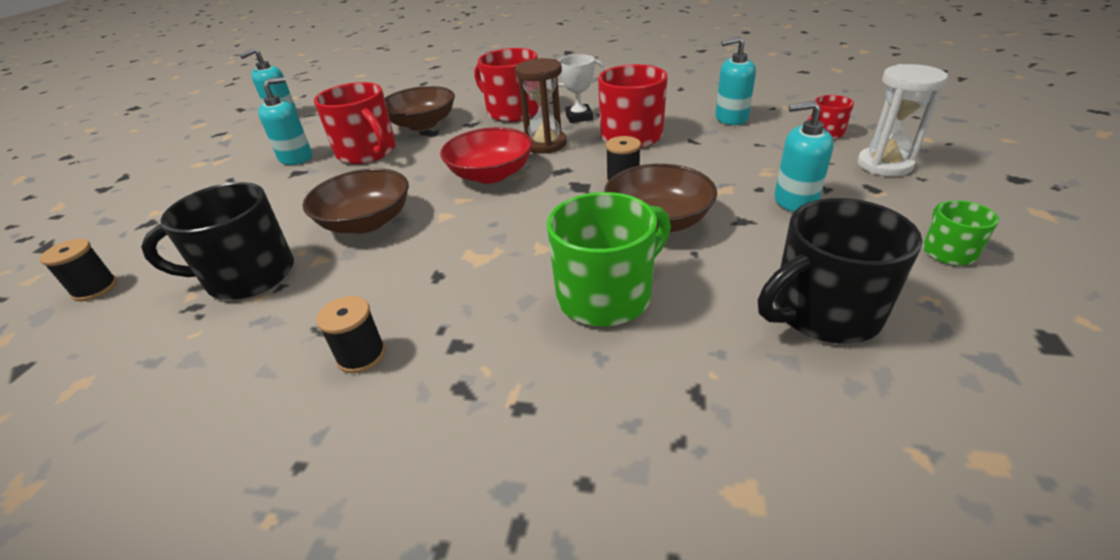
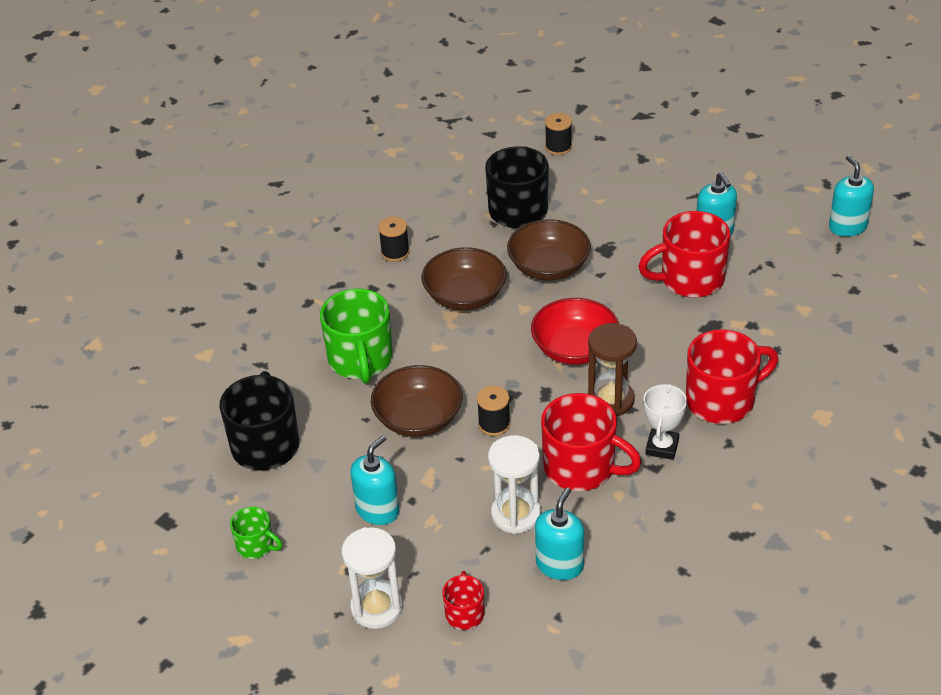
camera: 115 degrees right, 5 degrees up
brown bowl [385,86,455,130] -> brown bowl moved to [422,247,506,310]
none -> white hourglass [488,435,541,534]

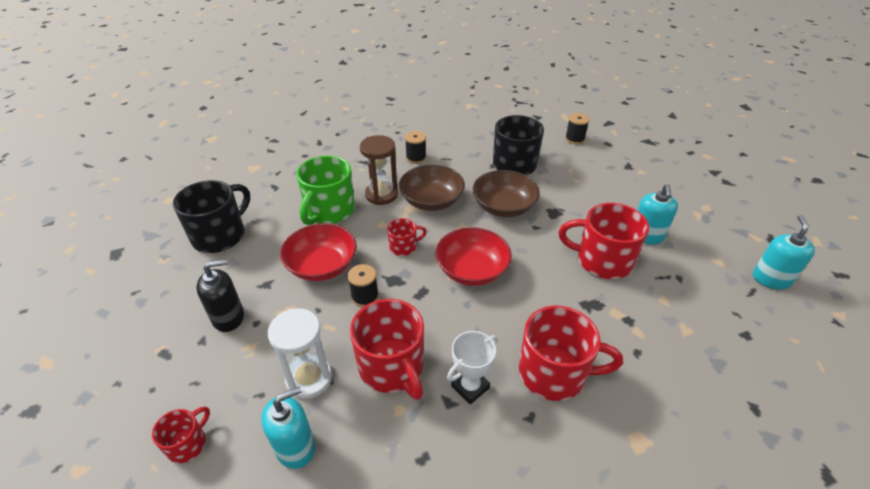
camera: 30 degrees right, 0 degrees up
green mug [230,507,282,559] -> none
white hourglass [341,527,403,629] -> none
turquoise soap dispenser [351,435,399,525] -> black soap dispenser [197,259,244,332]
brown bowl [371,365,462,437] -> red bowl [280,224,357,281]
brown hourglass [588,323,637,416] -> brown hourglass moved to [360,135,398,205]
none -> red mug [387,218,427,256]

